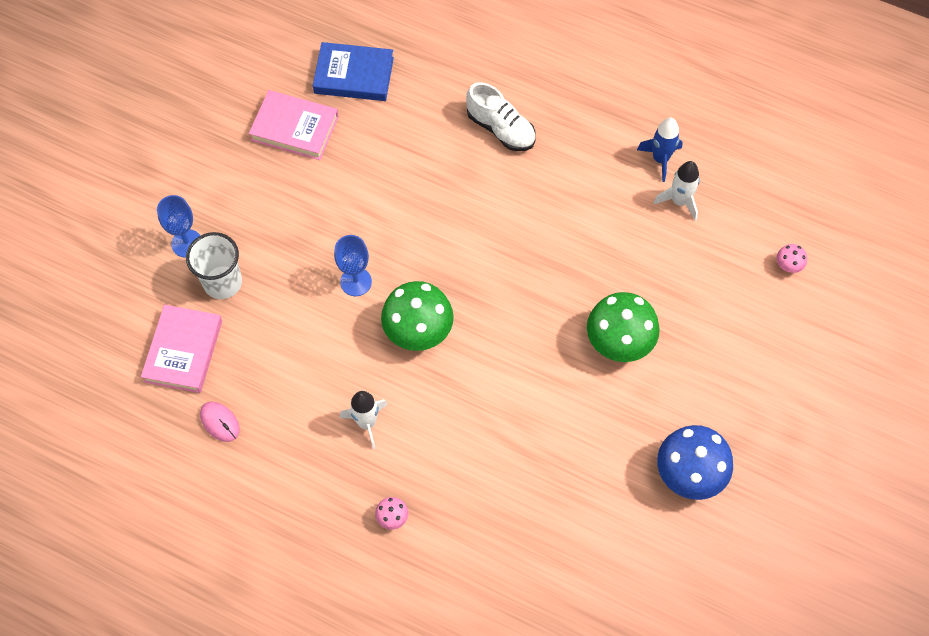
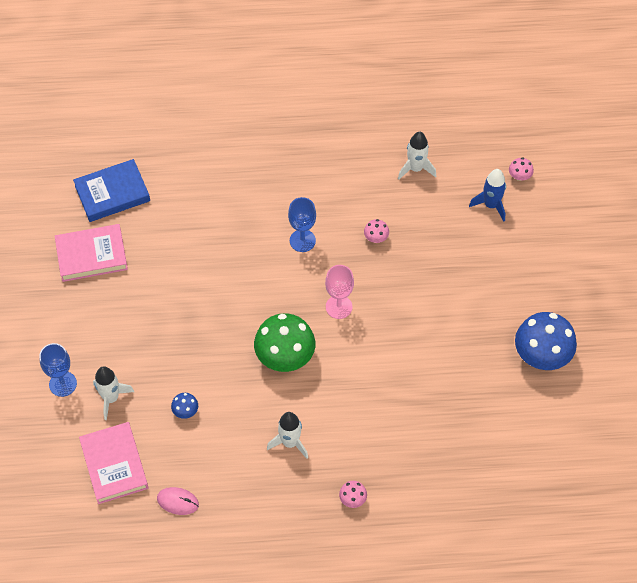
camera: 30 degrees left, 5 degrees down
white cup [186,232,242,299] -> white rocket [93,366,134,420]
blue goblet [334,235,372,296] -> blue goblet moved to [288,197,316,252]
white shoe [466,82,536,151] -> none
green mushroom [587,292,660,362] -> none
blue rocket [637,117,683,182] -> blue rocket moved to [469,169,506,222]
none -> blue mushroom [171,393,198,419]
none -> pink goblet [325,265,354,319]
none -> pink mushroom [364,219,389,243]

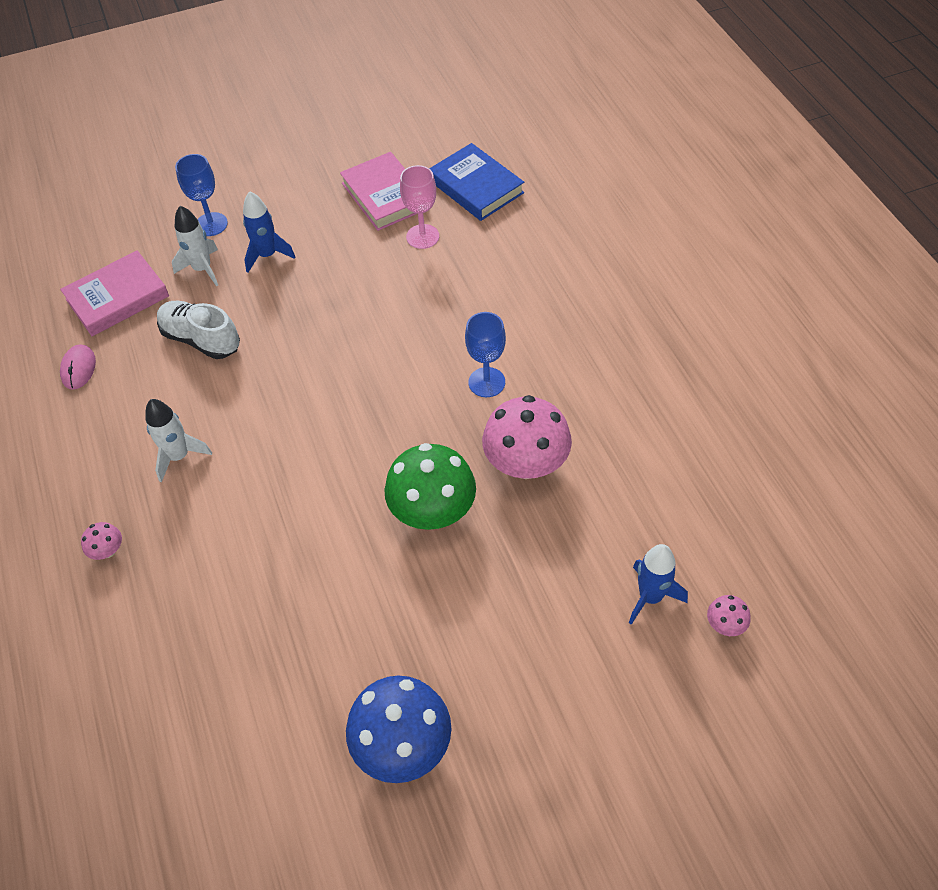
camera: 75 degrees right, 5 degrees down
blue mushroom [171,393,198,419] -> white shoe [157,301,240,359]
green mushroom [254,313,315,372] -> green mushroom moved to [384,443,476,530]
pink goblet [325,265,354,319] -> pink goblet moved to [400,165,439,249]
pink mushroom [364,219,389,243] -> pink mushroom [482,395,572,479], size x2.29
white rocket [398,132,436,180] -> none
none -> blue rocket [243,191,295,273]

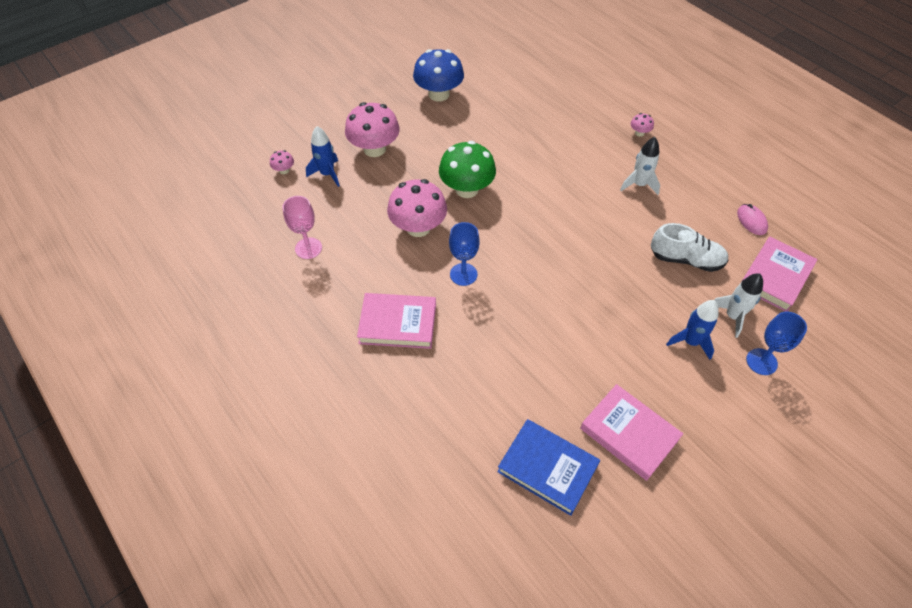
camera: 160 degrees right, 0 degrees up
pink goblet [400,165,439,249] -> pink goblet moved to [283,196,322,259]
none -> pink mushroom [345,102,400,157]
none -> pink book [357,293,436,349]

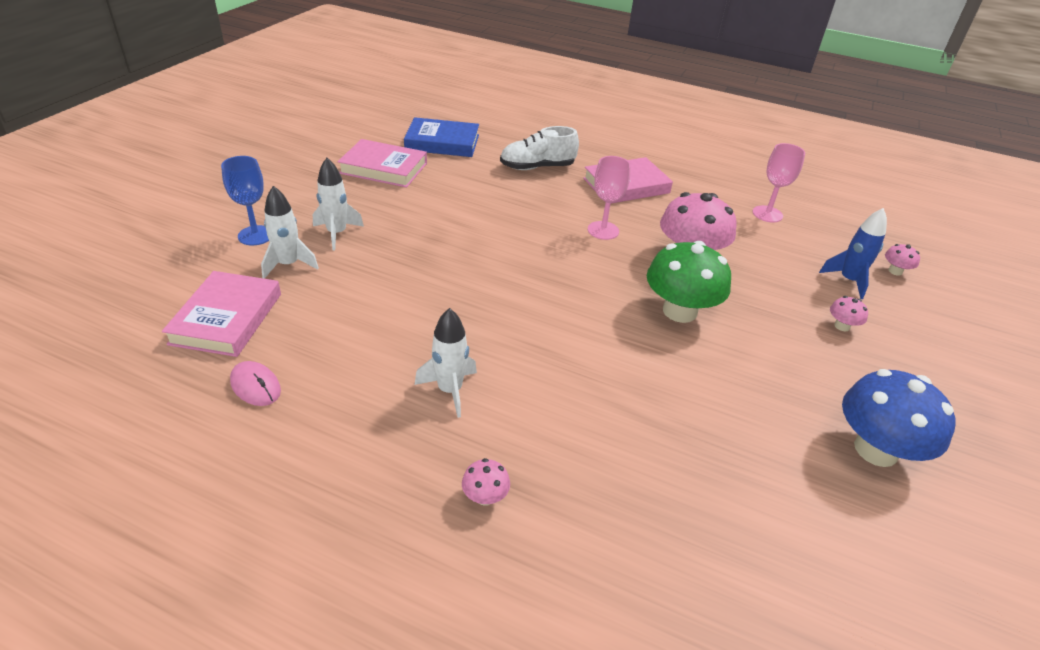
camera: 150 degrees right, 15 degrees down
pink mushroom [345,102,400,157] -> pink mushroom [830,296,868,331], size x0.44
blue goblet [449,222,480,286] -> pink goblet [588,156,631,240]
white shoe [651,223,729,272] -> white shoe moved to [500,126,579,170]
blue rocket [666,300,719,360] -> white rocket [313,158,364,250]

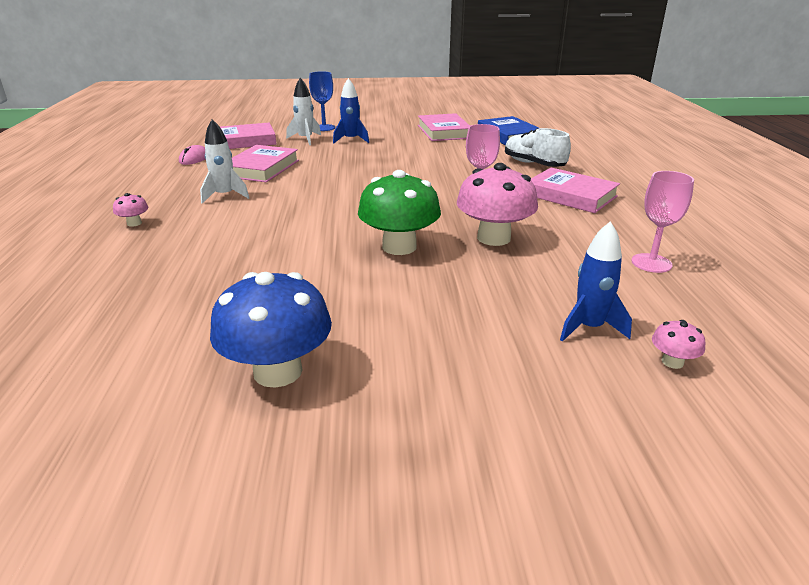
camera: 65 degrees right, 10 degrees down
white rocket [313,158,364,250] -> blue rocket [333,78,369,144]
pink mushroom [830,296,868,331] -> none
none -> pink book [232,145,299,182]

